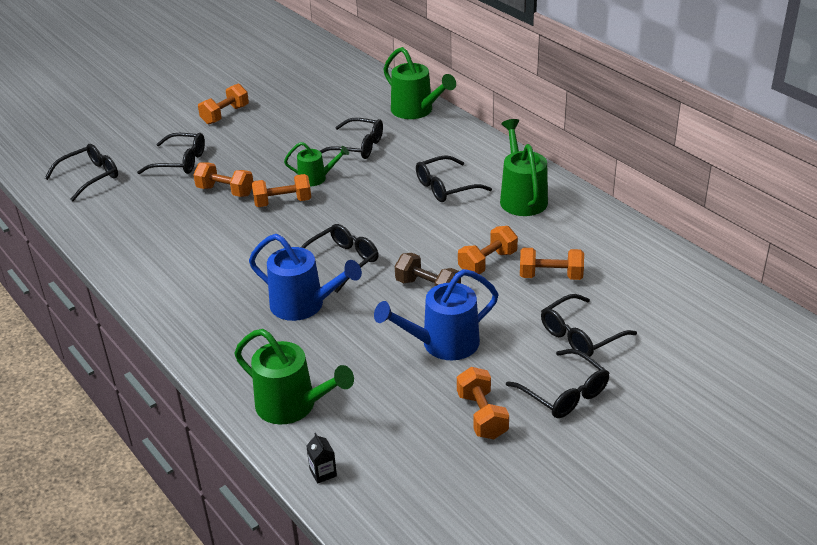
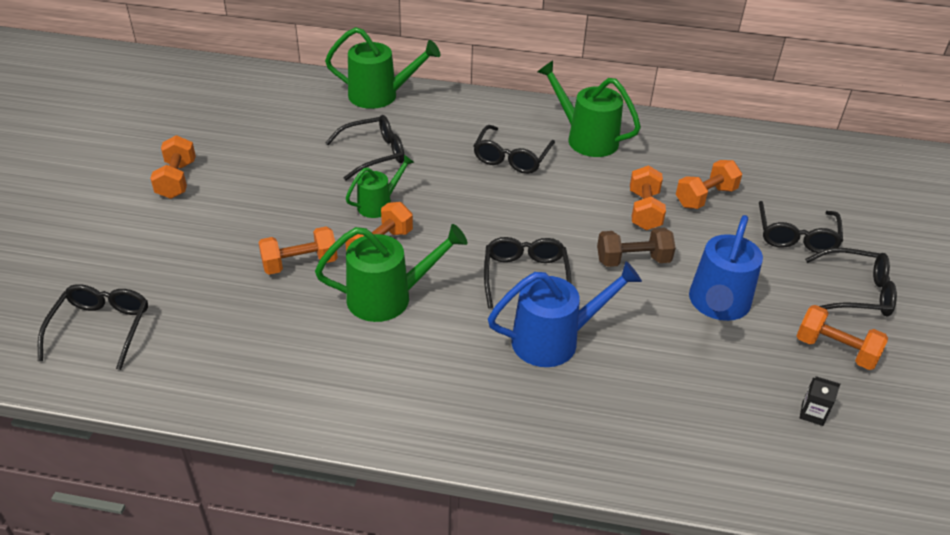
camera: 45 degrees left, 5 degrees up
black glasses [137,133,205,174] -> none
green watering can [234,329,354,424] -> green watering can moved to [315,224,467,322]
black carton [306,433,337,484] -> black carton moved to [800,376,841,426]

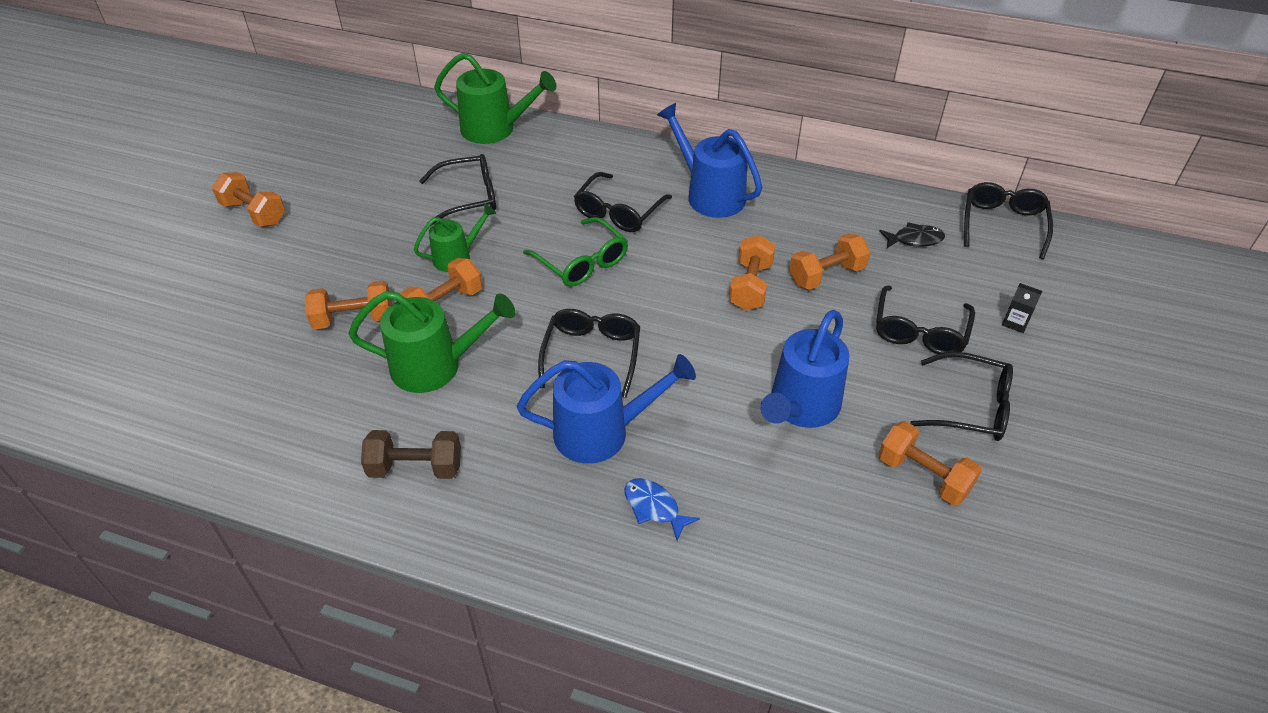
camera: 10 degrees right, 5 degrees up
black glasses [38,284,148,370] -> black glasses moved to [964,182,1053,259]
orange dumbbell [150,135,196,199] -> orange dumbbell turned 60 degrees counterclockwise [212,172,285,227]
green watering can [537,60,641,157] -> blue watering can [657,103,762,218]
brown dumbbell [597,228,676,267] -> brown dumbbell moved to [361,430,461,479]
black carton [800,376,841,426] -> black carton moved to [1002,283,1042,333]
none -> green glasses [523,217,628,287]
none -> blue fish [624,478,700,541]
none -> black fish [879,222,945,248]

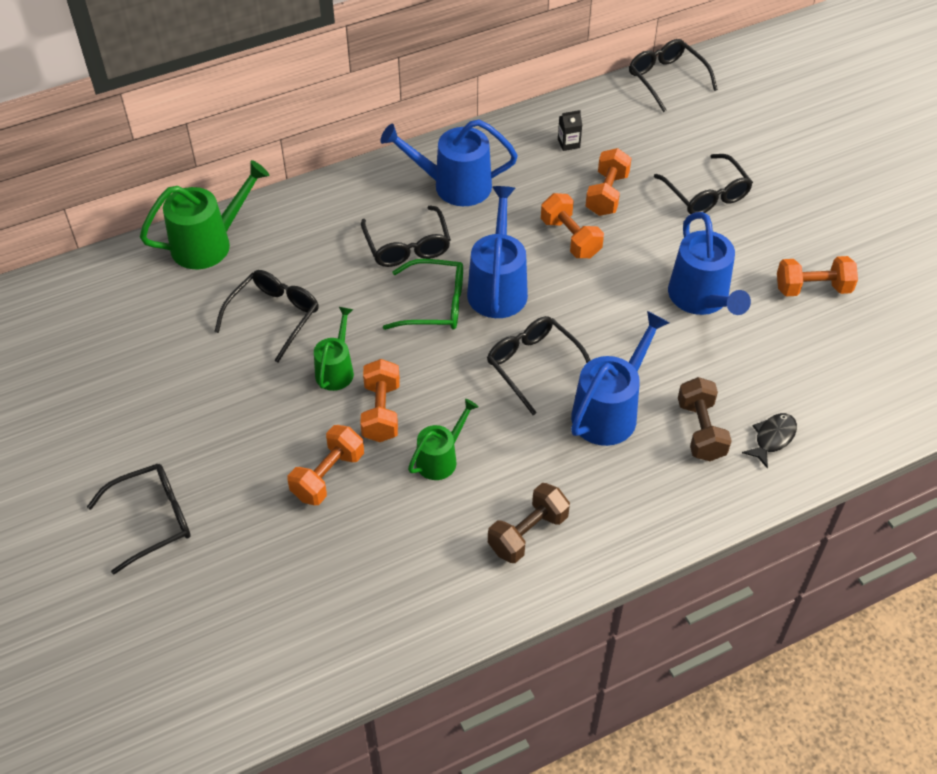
camera: 45 degrees left, 5 degrees up
orange dumbbell [212,172,285,227] -> none
green watering can [348,291,515,393] -> green watering can [408,399,478,480], size x0.61
blue fish [624,478,700,541] -> brown dumbbell [678,377,732,461]
black fish [879,222,945,248] -> black fish moved to [742,413,797,469]
black glasses [910,351,1013,441] -> black glasses moved to [87,463,191,575]
black carton [1002,283,1042,333] -> black carton moved to [558,110,582,151]
none -> blue watering can [467,186,528,318]

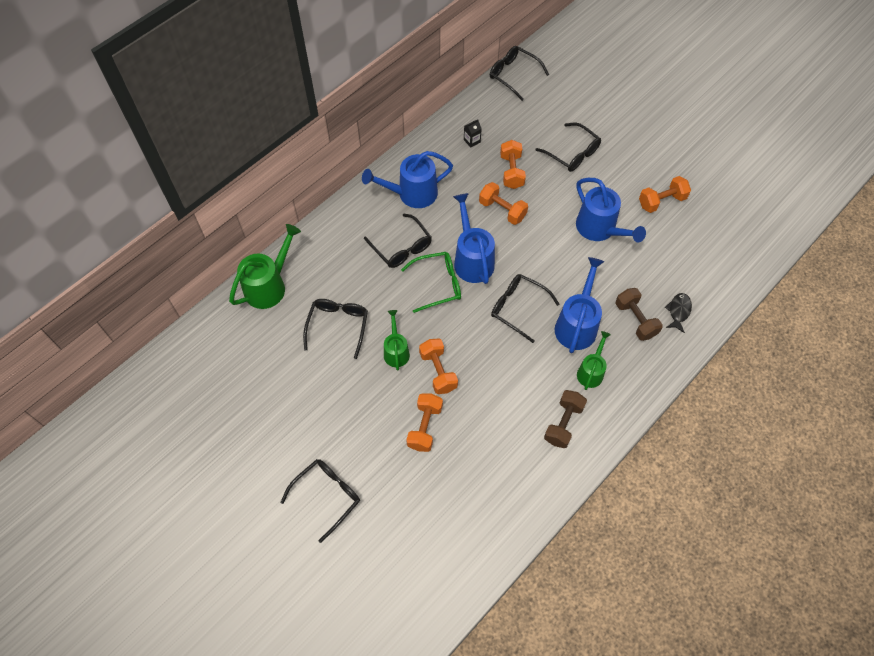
camera: 20 degrees left, 10 degrees up
green watering can [408,399,478,480] -> green watering can moved to [577,331,611,390]

